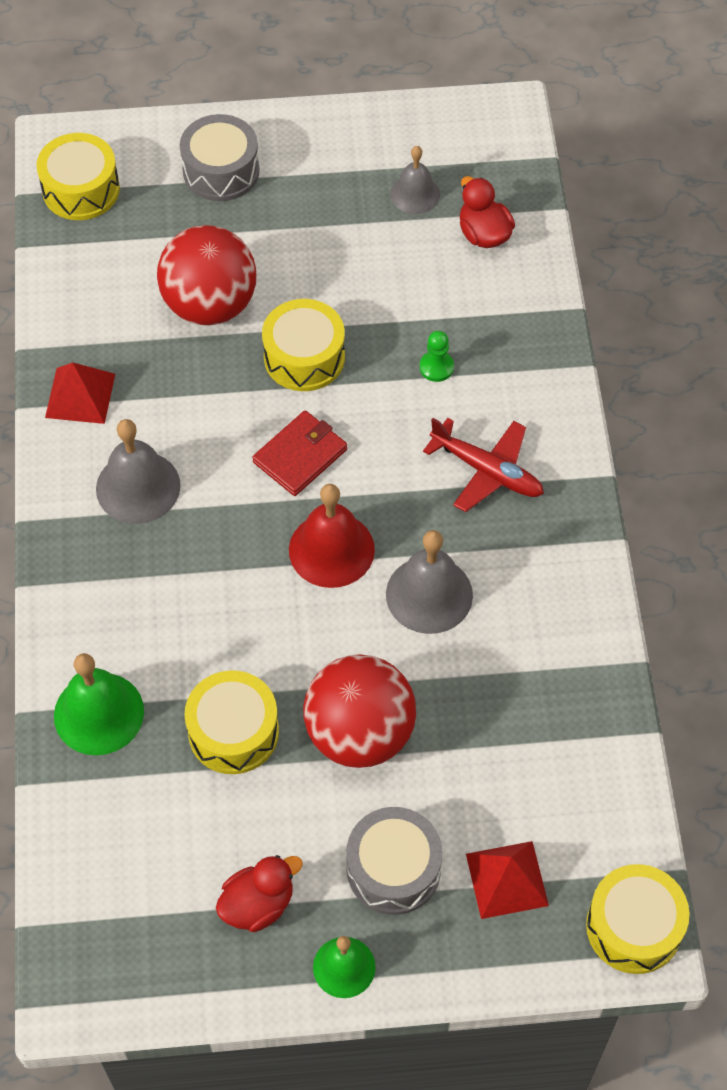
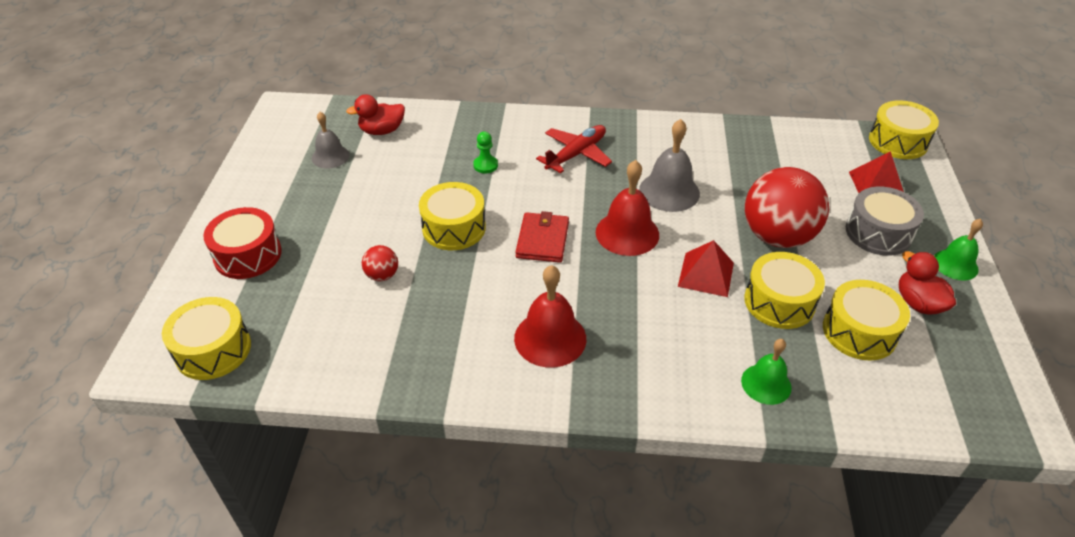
camera: 80 degrees left, 15 degrees down
red pyramid [45,362,115,424] -> red pyramid moved to [678,240,734,297]
green bell [54,653,144,755] -> green bell [741,339,791,405], size x0.65
grey bell [96,419,181,524] -> red bell [514,265,586,368]
red ball [157,225,256,325] -> red ball [362,245,398,281], size x0.43
grey drum [180,114,260,201] -> red drum [203,207,282,279]
red wallet [252,410,347,496] -> red wallet turned 45 degrees clockwise [516,211,569,263]
none -> yellow drum [823,280,910,361]

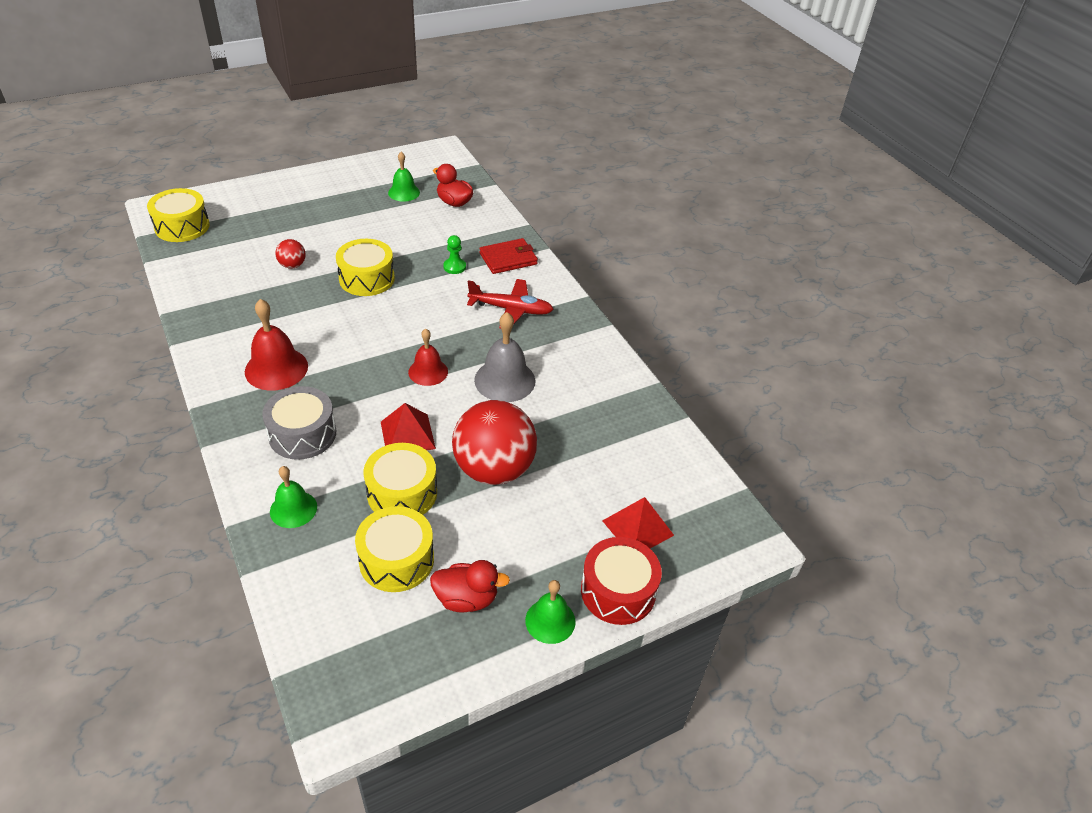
camera: 55 degrees right, 0 degrees up
red drum [203,207,282,279] -> red drum moved to [581,537,662,625]
grey bell [312,112,349,169] -> green bell [388,152,420,202]
red wallet [516,211,569,263] -> red wallet moved to [479,238,538,274]
red bell [596,160,659,256] -> red bell [408,329,448,386], size x0.65
grey drum [846,187,924,256] -> grey drum moved to [262,386,336,460]
yellow drum [869,100,939,159] -> none
red duck [899,251,956,315] -> red duck turned 60 degrees clockwise [430,560,510,613]

